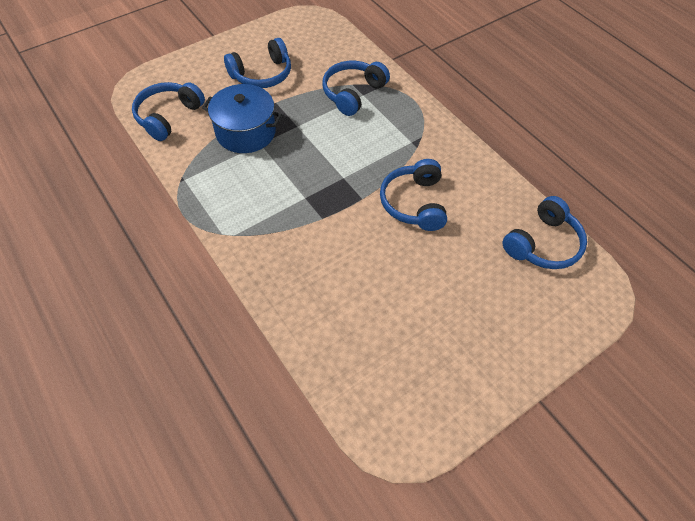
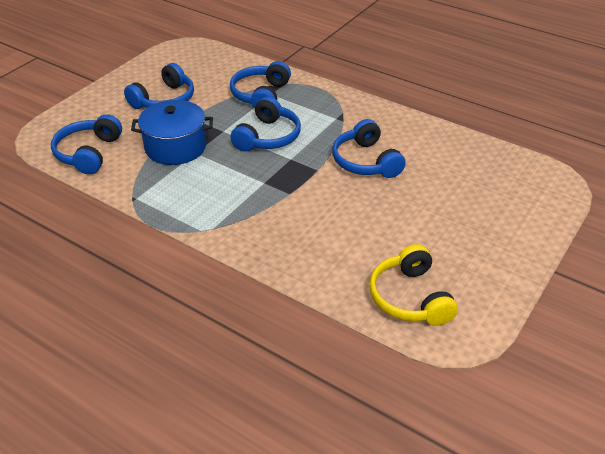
camera: 20 degrees left, 15 degrees down
blue headphones [502,196,587,269] -> blue headphones moved to [230,96,301,152]
none -> yellow headphones [369,244,458,326]

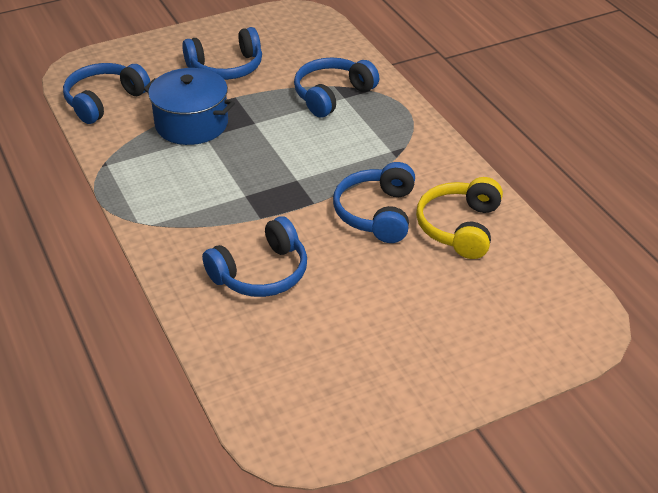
camera: 30 degrees right, 0 degrees up
blue headphones [230,96,301,152] -> blue headphones moved to [202,216,307,297]
yellow headphones [369,244,458,326] -> yellow headphones moved to [416,177,503,259]

